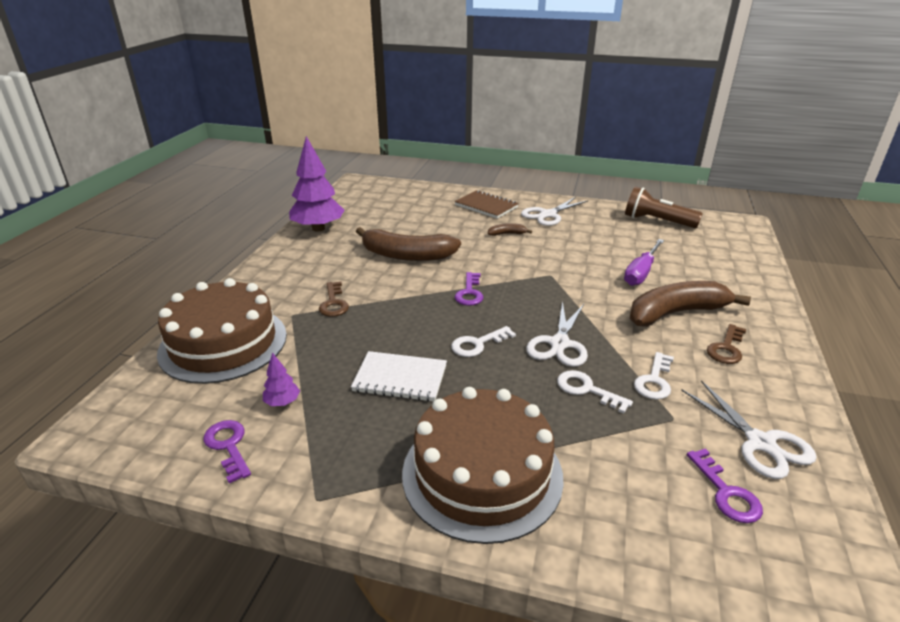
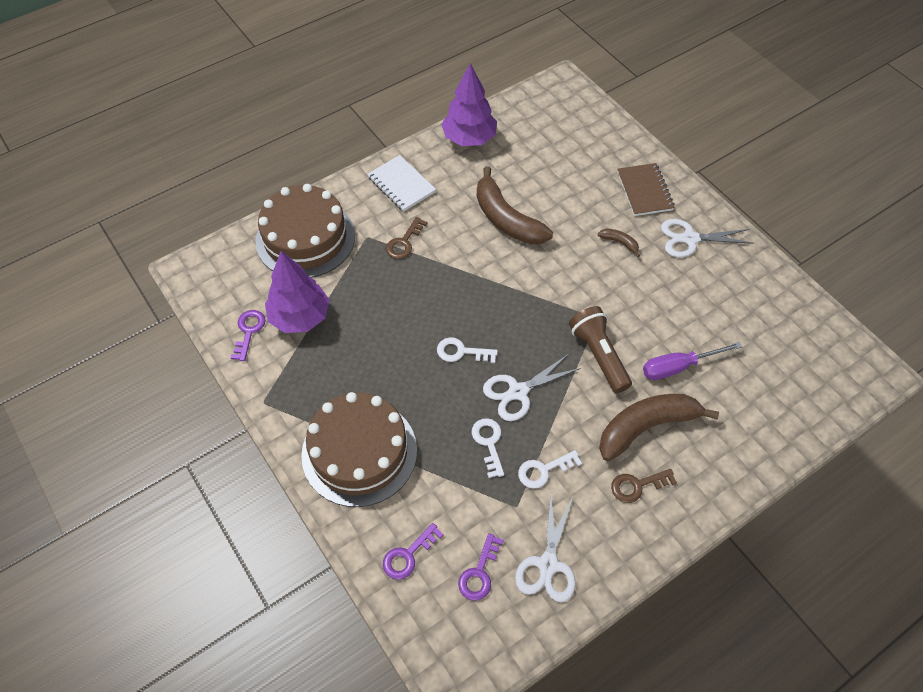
camera: 40 degrees right, 25 degrees up
purple tree [263,352,300,406] -> purple tree [265,251,329,333], size x2.29
white notebook [351,351,447,402] -> white notebook moved to [367,155,436,212]
purple key [455,272,483,306] -> purple key moved to [383,523,444,580]
brown flashlight [625,187,703,228] -> brown flashlight moved to [569,306,632,393]
brown banana [630,281,751,327] -> brown banana turned 45 degrees counterclockwise [599,394,719,461]

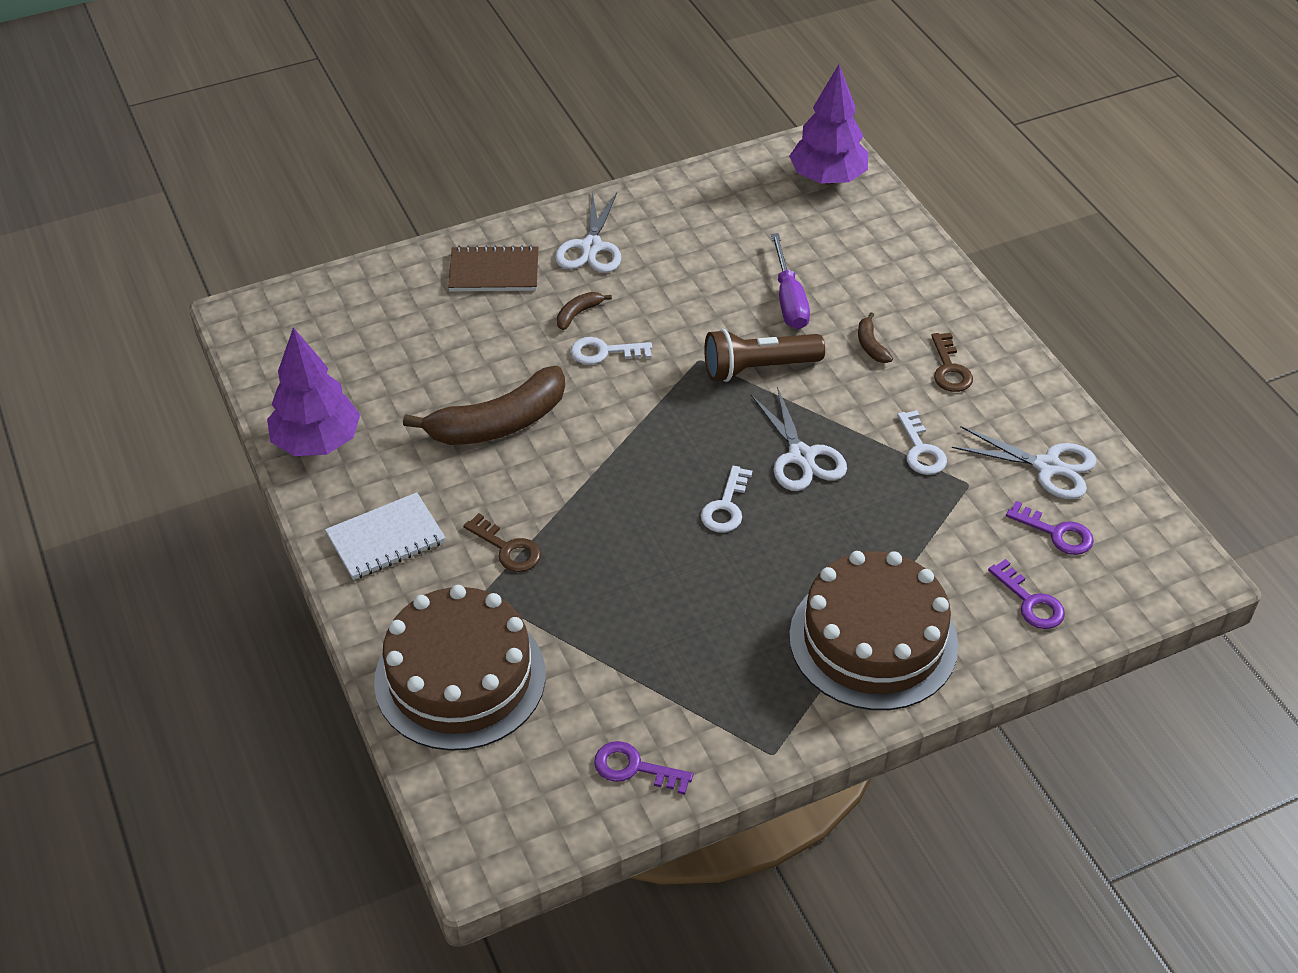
camera: 80 degrees left, 10 degrees down
purple tree [265,251,329,333] -> purple tree moved to [789,64,868,185]
white key [472,418,504,478] -> white key moved to [571,337,652,365]
brown banana [599,394,719,461] -> brown banana [858,313,893,363], size x0.43

